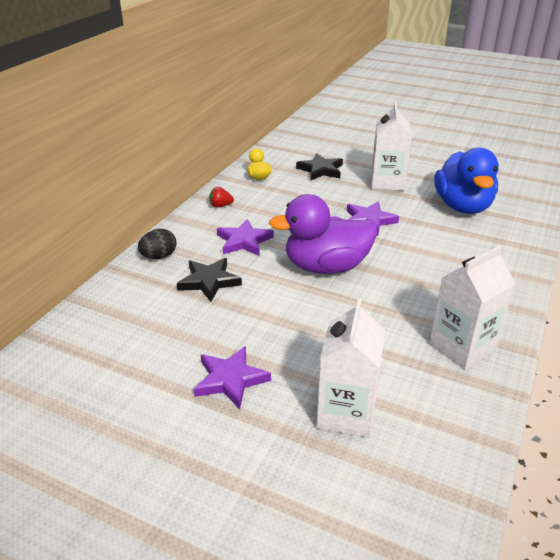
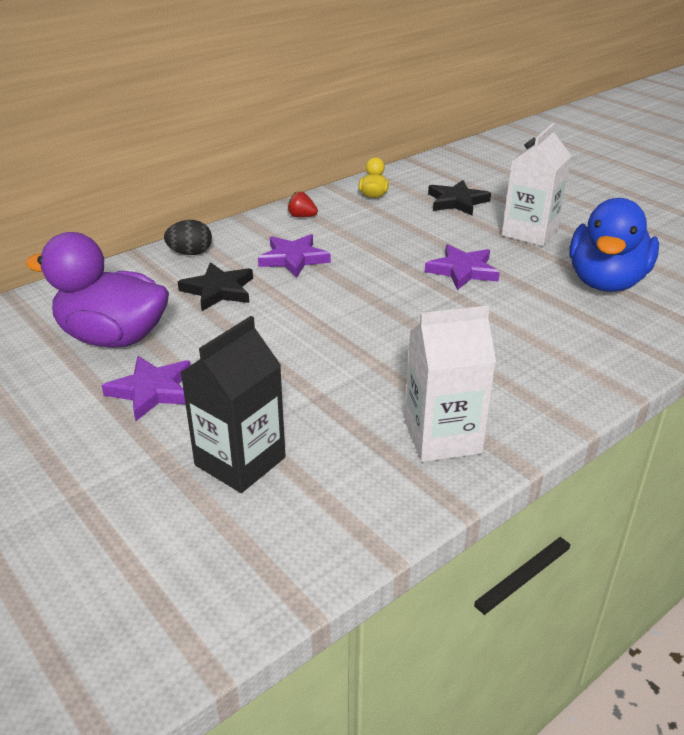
camera: 25 degrees right, 0 degrees up
purple duck [268,194,377,274] -> purple duck moved to [25,232,169,348]
white carton [316,298,385,438] -> black carton [180,316,286,493]

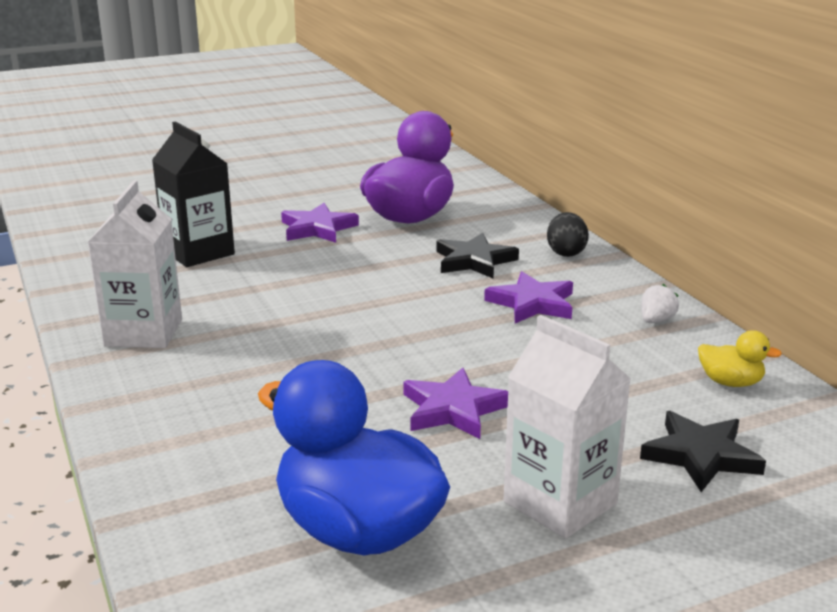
camera: 105 degrees right, 10 degrees down
red strawberry [288,192,318,217] -> white strawberry [641,284,679,323]

